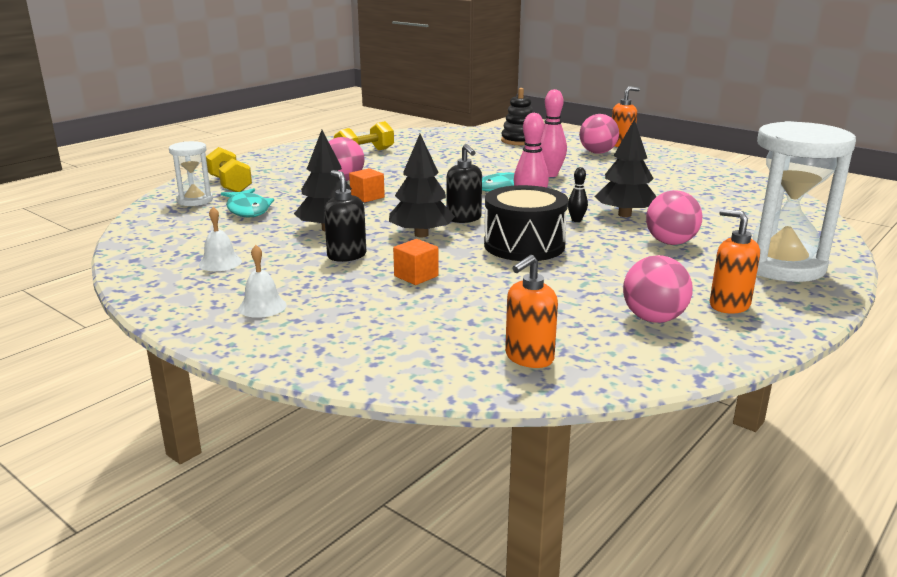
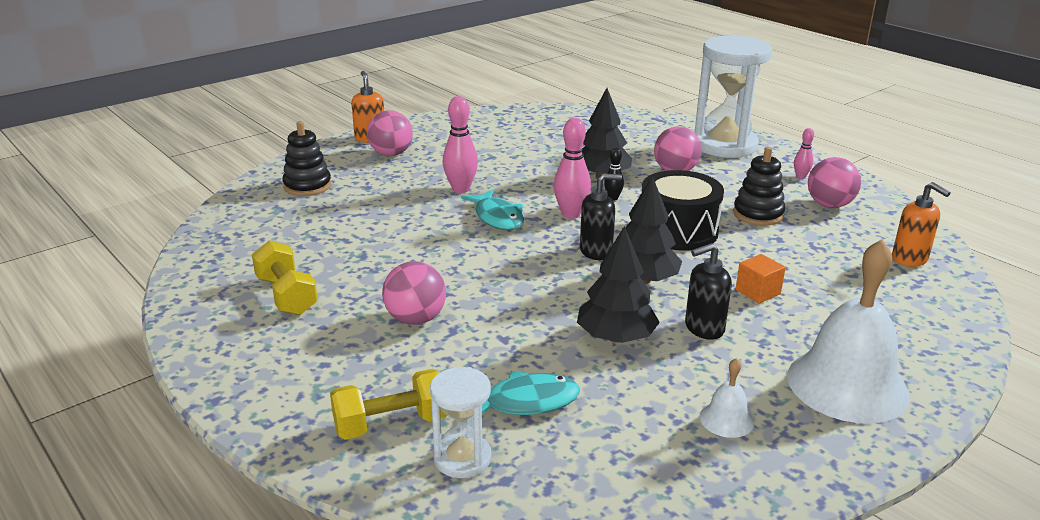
camera: 80 degrees left, 5 degrees up
white bell [238,245,287,318] -> white bell [787,239,910,424], size x2.31
orange cube [349,168,385,202] -> none
orange soap dispenser [710,209,760,314] -> pink bowling pin [794,128,814,179]
none -> black stacking toy [733,147,785,226]

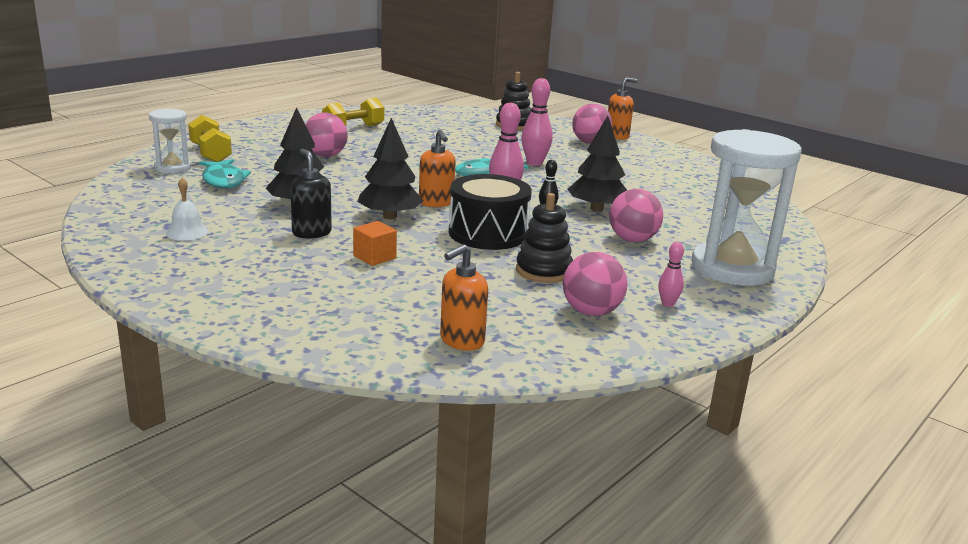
camera: 80 degrees right, 5 degrees down
black soap dispenser [580,173,622,260] -> orange soap dispenser [419,130,456,207]
white bell [787,239,910,424] -> none

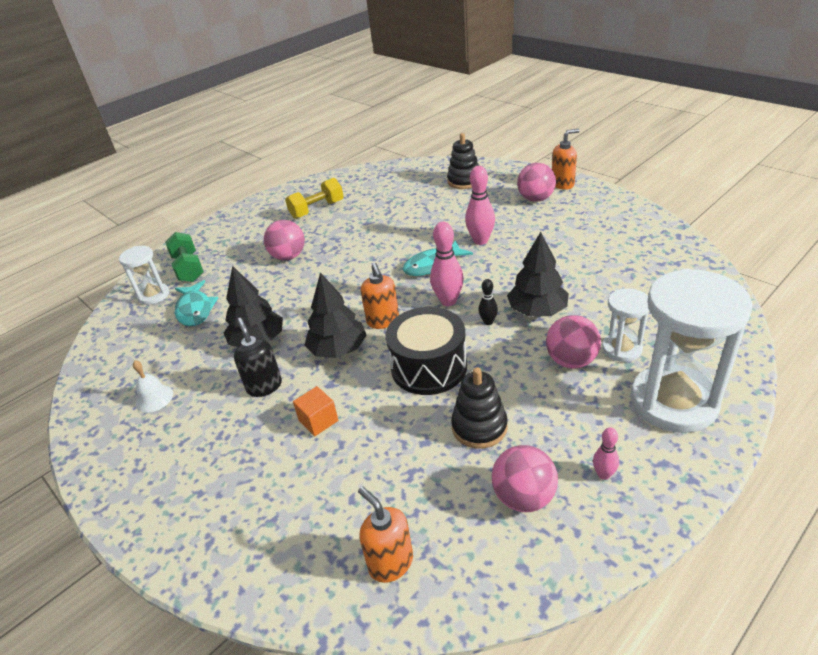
camera: 10 degrees right, 15 degrees up
yellow dumbbell [188,115,232,162] -> green dumbbell [165,232,204,282]
orange soap dispenser [440,244,488,351] -> orange soap dispenser turned 90 degrees clockwise [358,486,413,583]
none -> white hourglass [602,288,649,362]

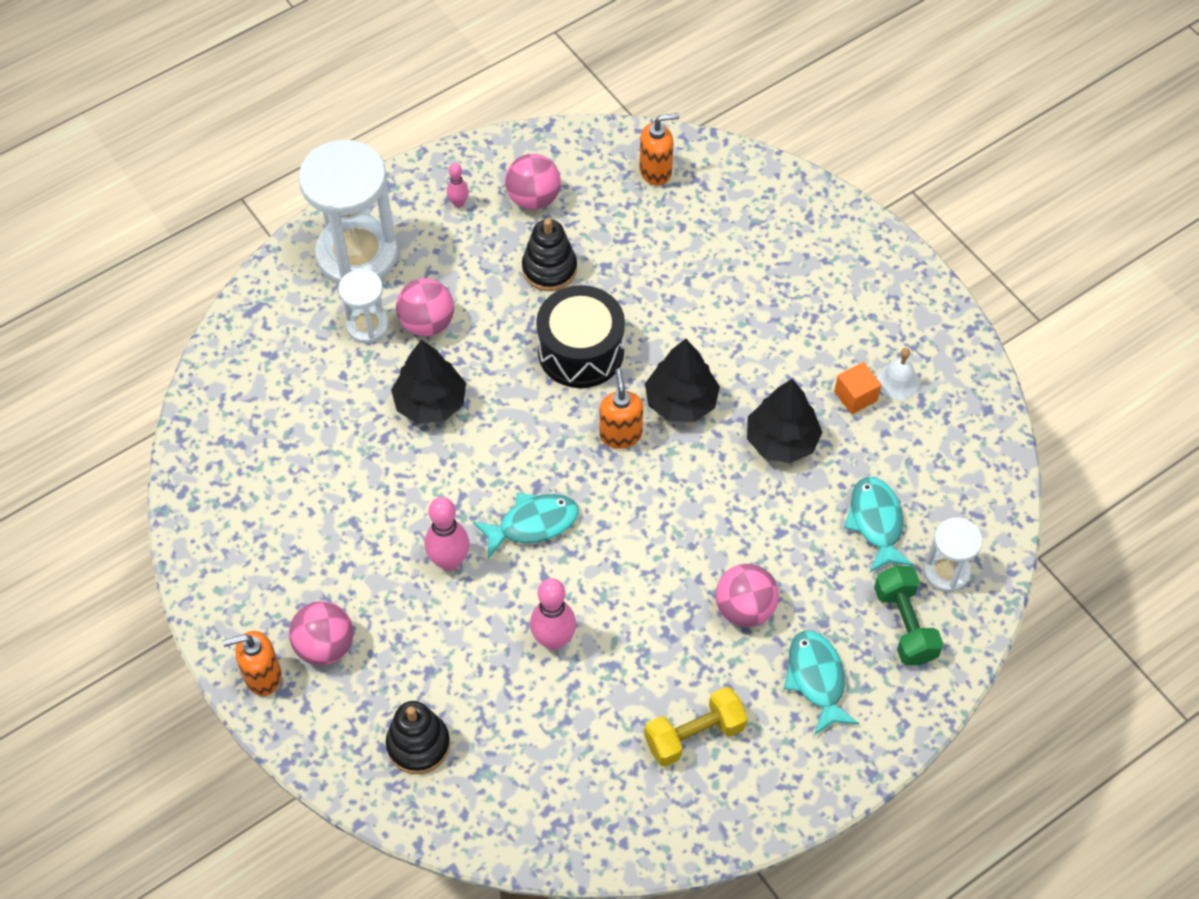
camera: 175 degrees left, 20 degrees up
black soap dispenser [234,318,282,397] -> none
orange cube [293,386,338,436] -> orange cube moved to [834,362,881,414]
orange soap dispenser [358,486,413,583] -> orange soap dispenser turned 75 degrees counterclockwise [640,113,679,186]
pink bowling pin [430,222,464,306] -> pink bowling pin moved to [530,578,576,650]
black bowling pin [479,279,498,325] -> none
none -> turquoise fish [784,631,859,735]

